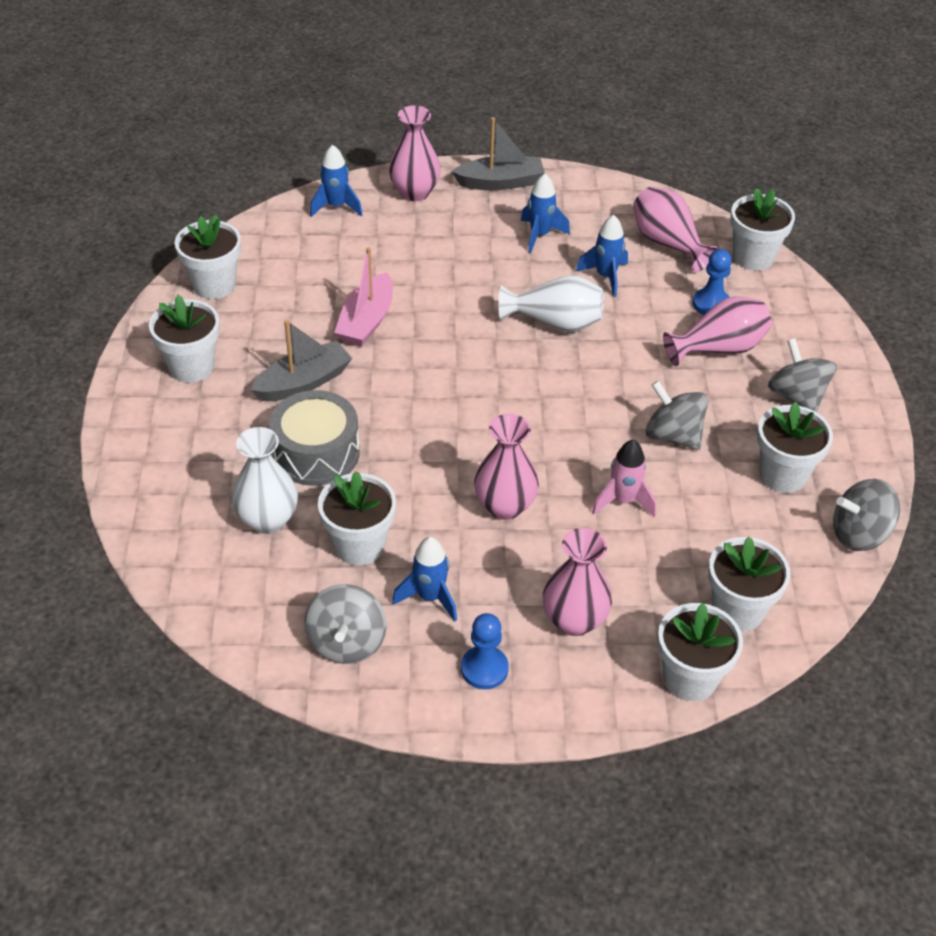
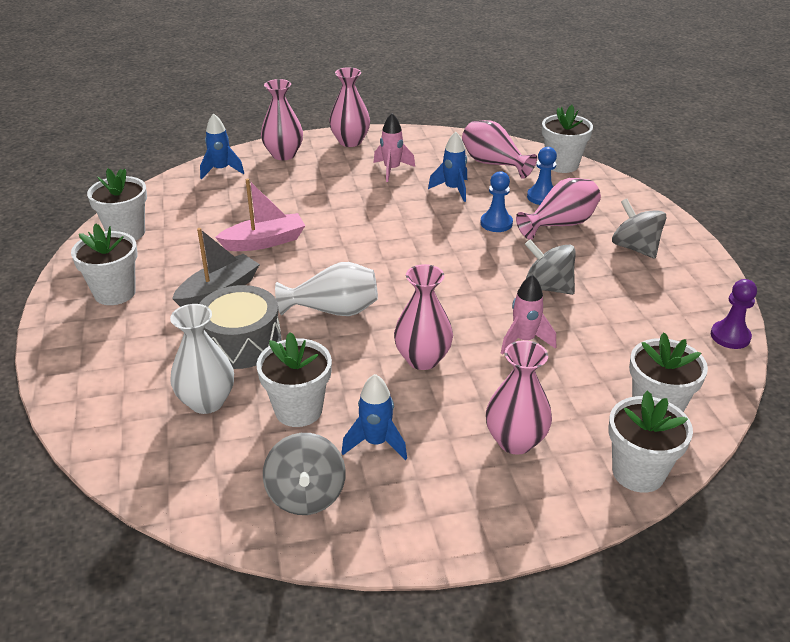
camera: 10 degrees left, 10 degrees down
pink boat [334,247,393,347] -> pink boat turned 120 degrees counterclockwise [215,178,305,251]
grey boat [451,117,545,190] -> pink vase [329,67,370,147]
blue pawn [461,613,509,689] -> blue pawn moved to [481,171,513,232]
white vase [498,275,604,332] -> white vase moved to [275,262,378,316]
blue rocket [521,174,570,253] -> pink rocket [374,113,415,182]
white flower pot [757,402,833,493] -> none
grey spinning top [833,479,900,551] -> purple pawn [711,279,757,349]

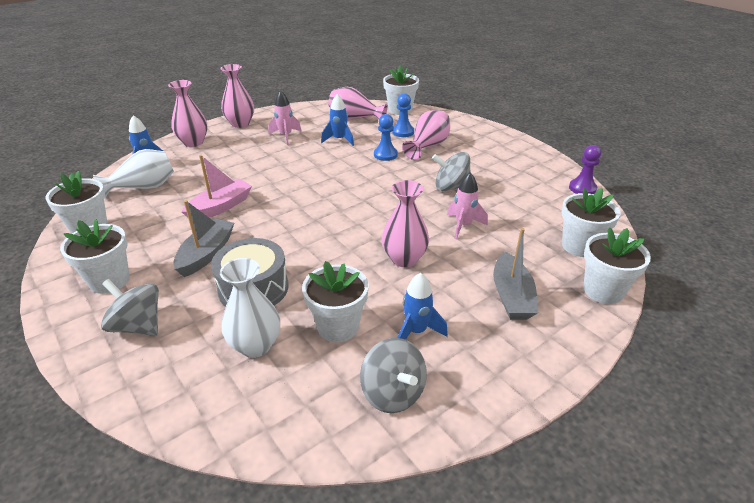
camera: 25 degrees left, 0 degrees up
white vase [275,262,378,316] -> white vase moved to [93,149,174,198]
pink vase [486,340,552,455] -> grey boat [493,228,538,320]
grey spinning top [612,199,667,259] -> grey spinning top moved to [101,279,159,336]

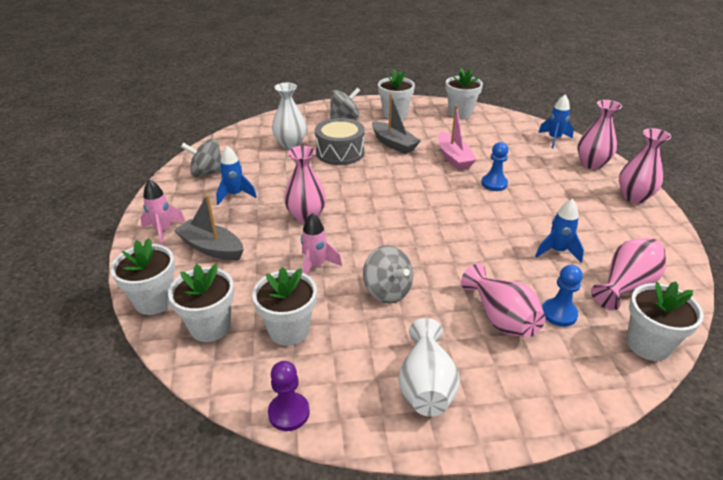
camera: 120 degrees right, 0 degrees up
white vase [93,149,174,198] -> white vase moved to [399,318,460,417]
pink rocket [268,90,301,145] -> pink rocket moved to [140,179,186,246]
white flower pot [302,261,369,342] -> white flower pot moved to [252,267,317,346]
blue pawn [374,114,398,161] -> blue pawn moved to [481,142,508,191]
grey spinning top [432,152,471,191] -> grey spinning top turned 105 degrees clockwise [363,245,413,304]

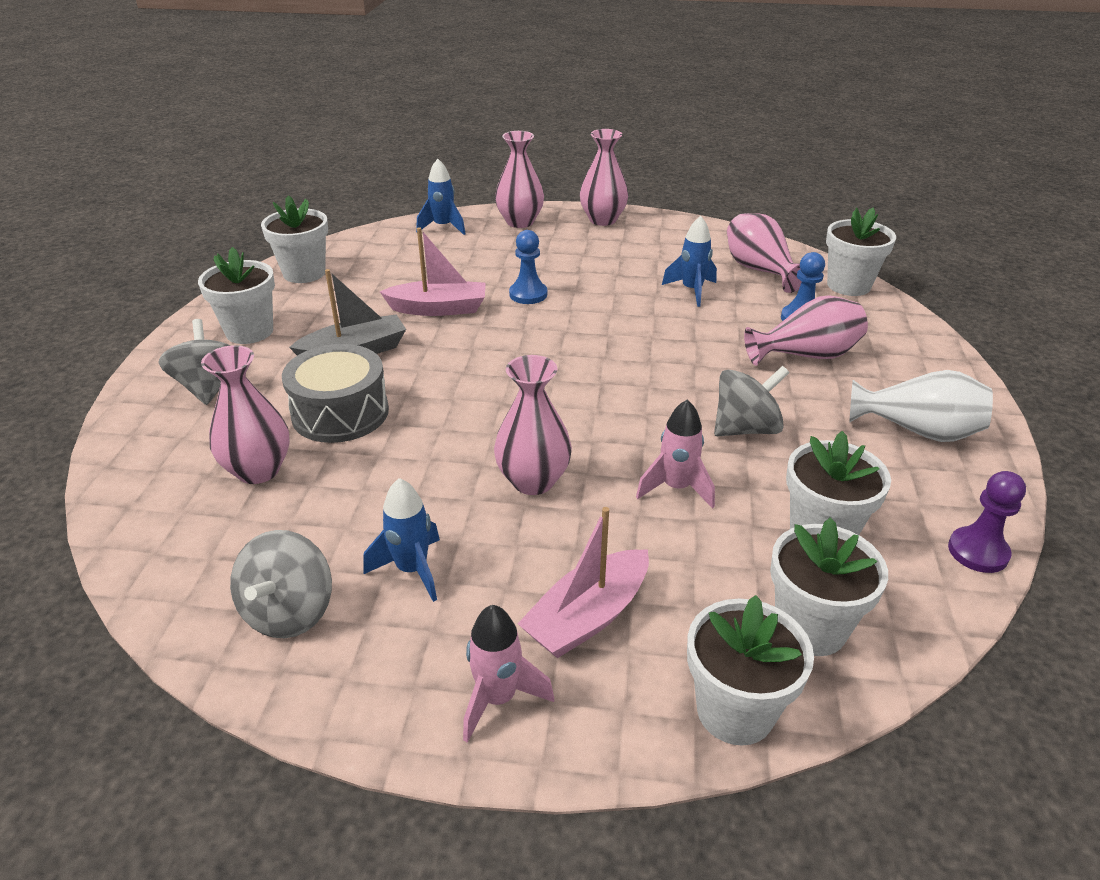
camera: 75 degrees left, 0 degrees up
grey boat [174,195,244,260] -> pink boat [518,507,649,658]
white vase [272,83,307,149] -> pink vase [201,345,290,484]

